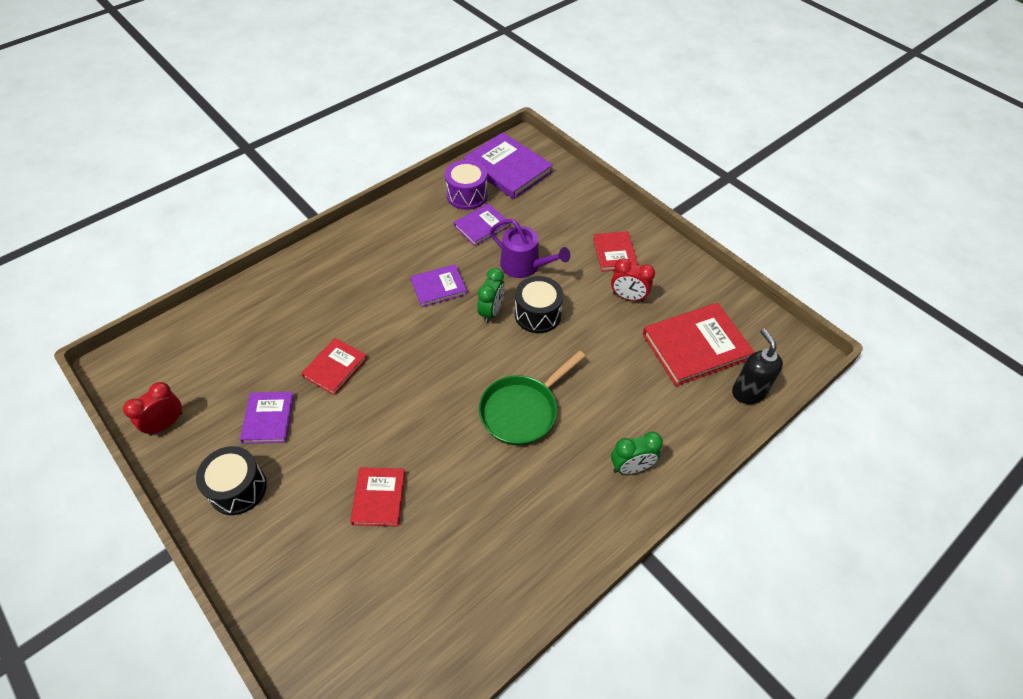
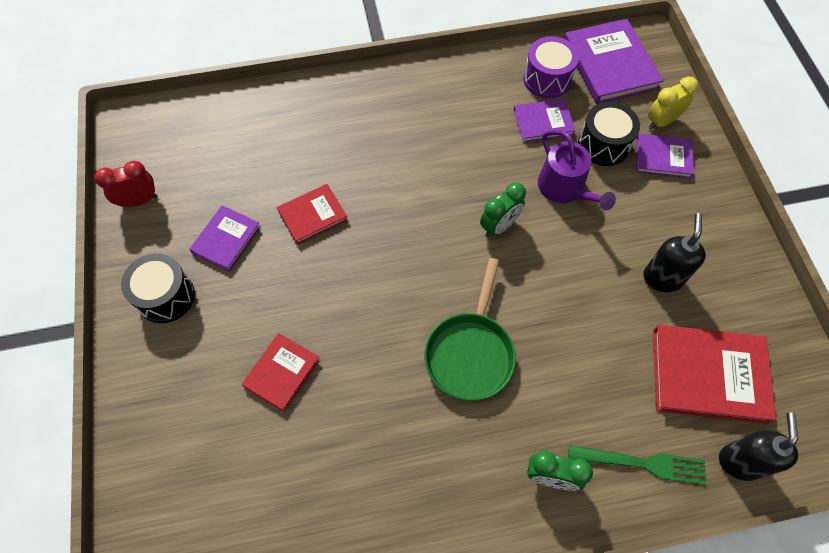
camera: 30 degrees right, 10 degrees up
purple book [410,264,467,307] -> purple book moved to [636,134,694,179]
green pan [479,350,585,445] -> green pan turned 60 degrees counterclockwise [424,258,516,401]
black drum [515,276,564,333] -> black drum moved to [578,102,640,166]
red book [593,231,638,271] -> none
red clock [611,258,655,302] -> black soap dispenser [643,213,706,293]
none -> green fork [568,445,706,485]
none -> yellow clock [648,77,698,129]

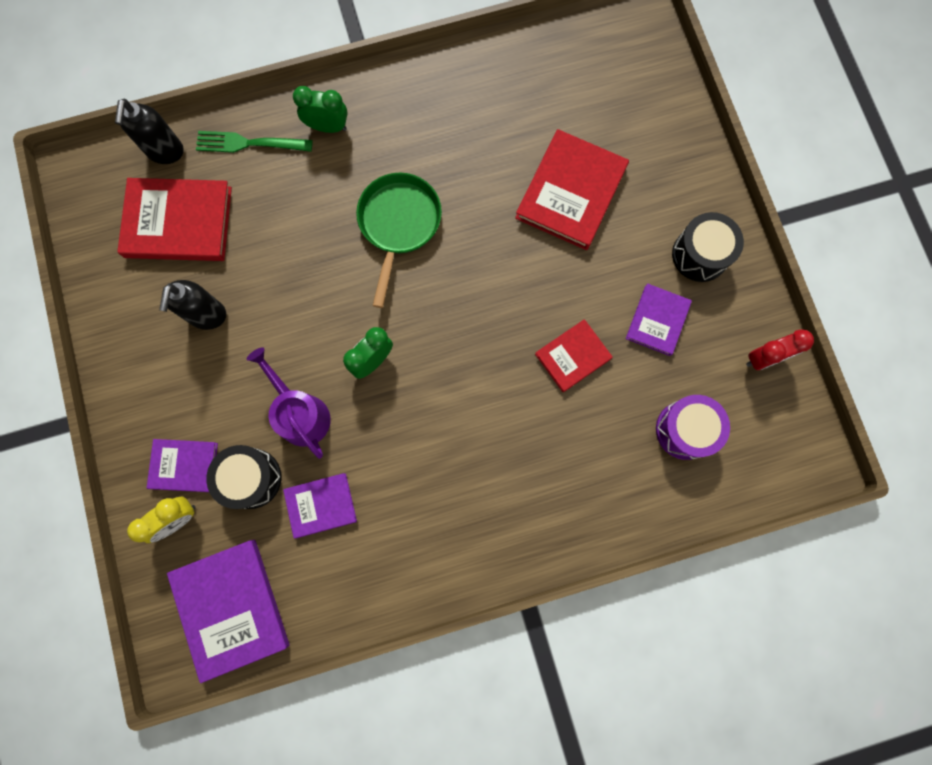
camera: 175 degrees right, 15 degrees up
red book [242,333,320,412] -> red book [515,129,629,250], size x1.72
purple drum [523,36,579,98] -> purple drum moved to [656,395,730,460]

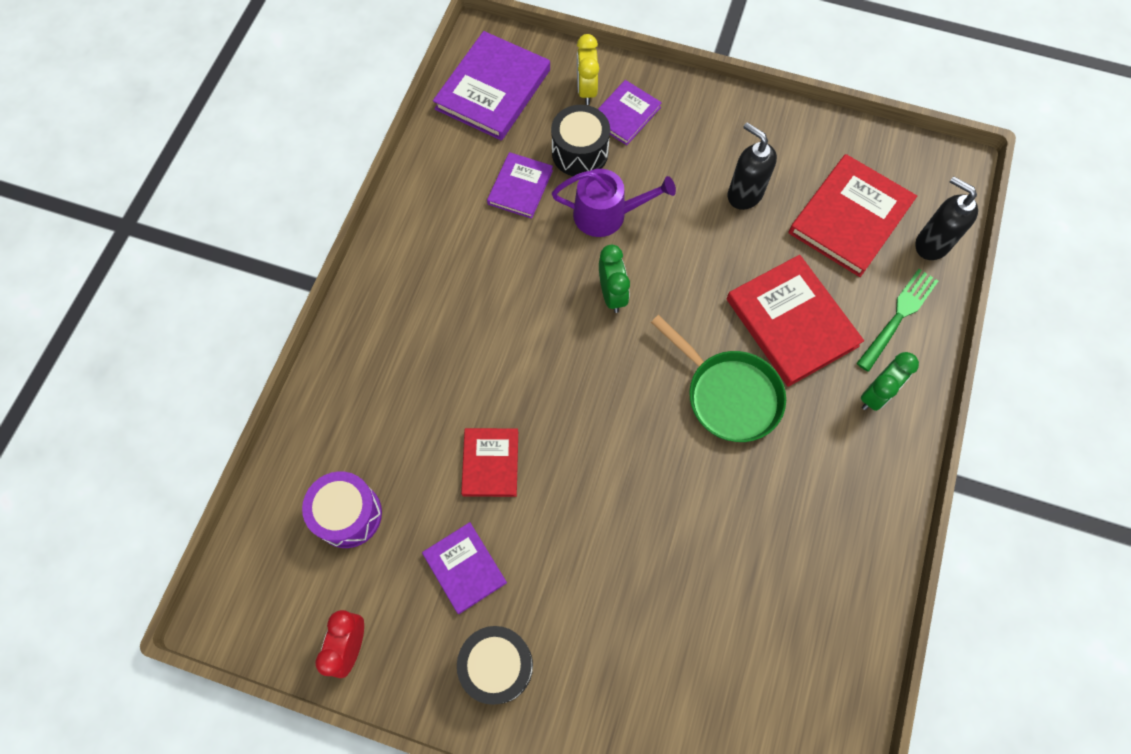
camera: 125 degrees right, 10 degrees down
purple book [167,540,289,683] -> purple book turned 75 degrees counterclockwise [433,31,550,141]
red book [515,129,629,250] -> red book moved to [727,255,864,387]

